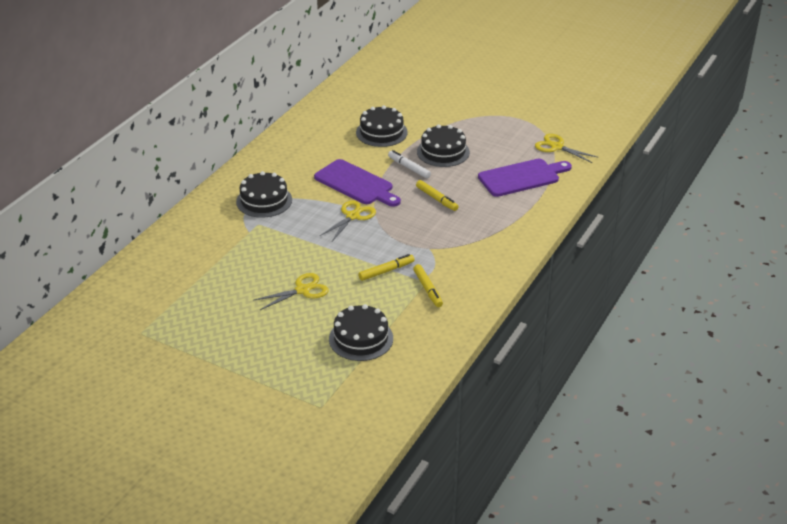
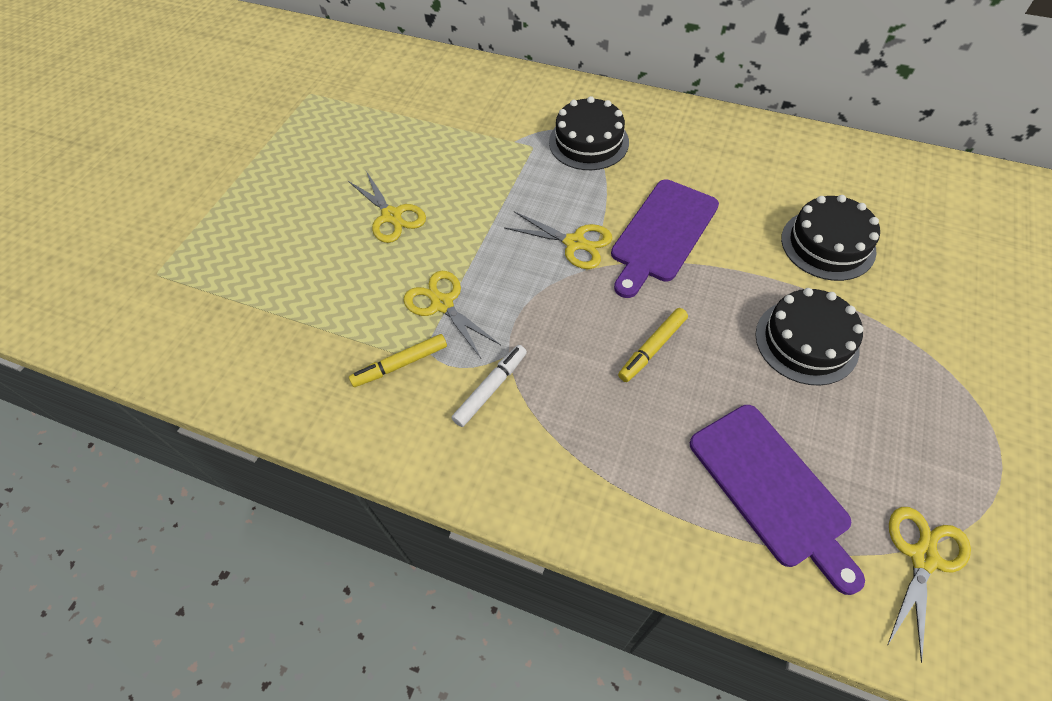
camera: 85 degrees right, 20 degrees up
black cake [329,304,393,361] -> none
yellow marker [358,254,415,281] -> yellow scissors [404,271,501,358]
white marker [388,150,431,178] -> white marker moved to [452,345,527,427]

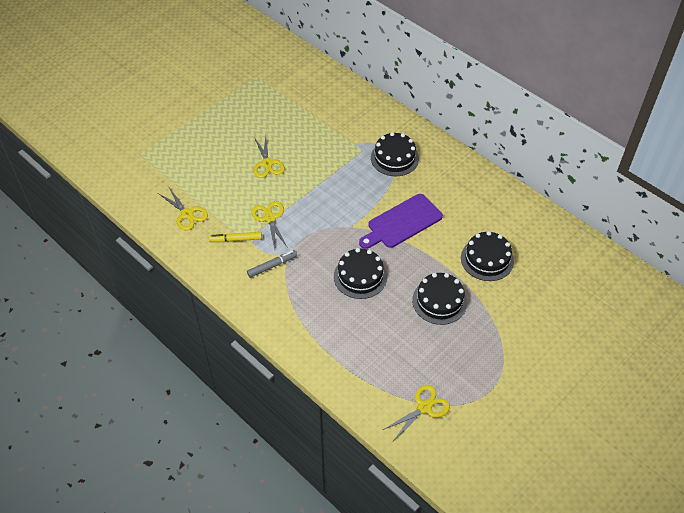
camera: 20 degrees right, 5 degrees down
white marker [452,345,527,427] -> grey marker [247,250,297,278]
yellow scissors [505,211,612,269] -> yellow scissors moved to [158,186,208,231]
yellow marker [618,308,688,382] -> black cake [334,248,387,299]
purple cutting board [690,405,865,595] -> none

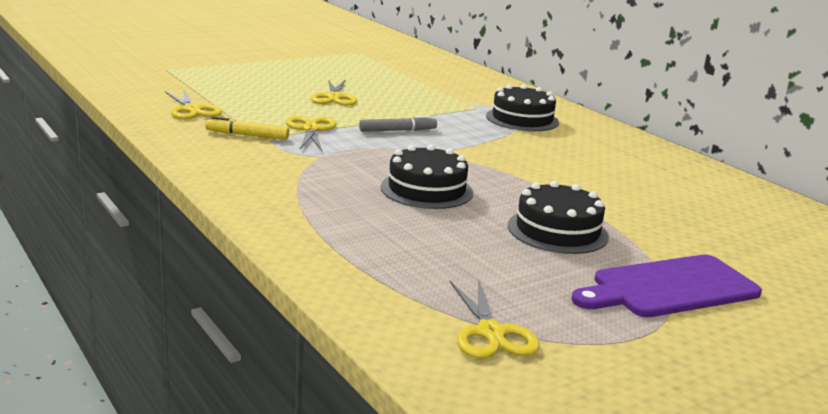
camera: 10 degrees right, 30 degrees down
grey marker [247,250,297,278] -> grey marker moved to [359,116,437,132]
purple cutting board [359,194,443,249] -> purple cutting board moved to [571,255,762,317]
yellow scissors [383,385,450,441] -> yellow scissors turned 105 degrees clockwise [450,278,540,358]
black cake [461,231,514,281] -> none

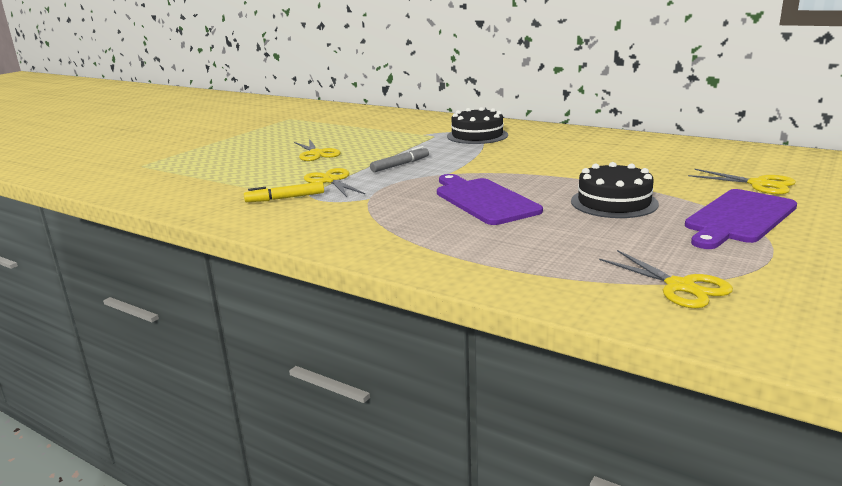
camera: 20 degrees left, 0 degrees up
yellow scissors [165,89,222,119] -> yellow scissors moved to [688,169,796,195]
black cake [381,145,473,209] -> purple cutting board [437,174,543,225]

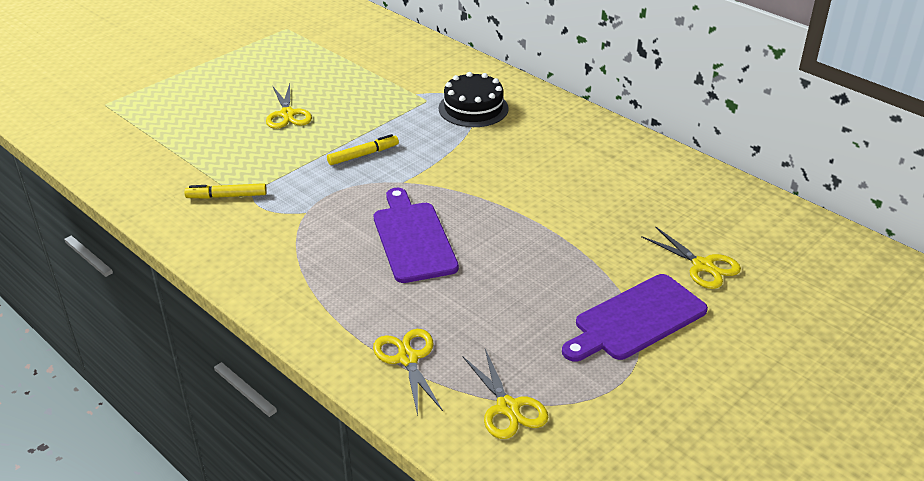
camera: 10 degrees right, 15 degrees up
yellow scissors [304,168,365,197] -> yellow scissors moved to [373,329,443,416]
grey marker [370,146,429,172] -> yellow marker [327,134,399,165]
black cake [571,162,659,218] -> none

